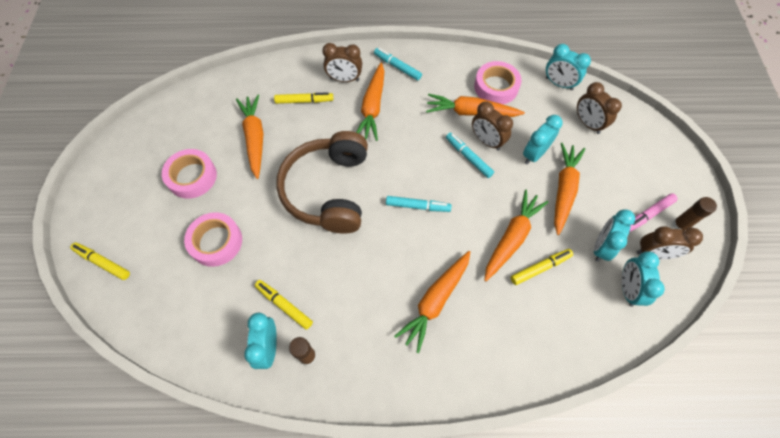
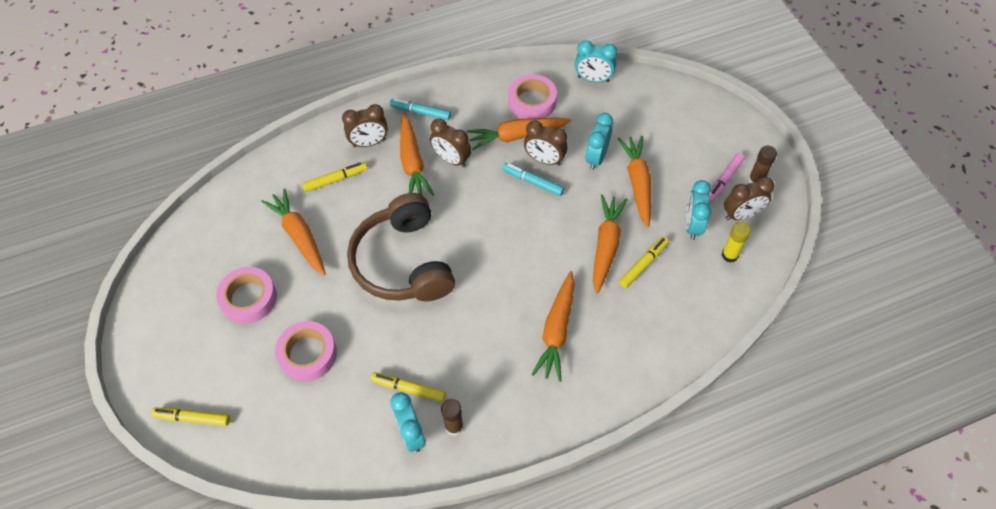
camera: 20 degrees left, 5 degrees down
turquoise marker [386,196,451,212] -> none
brown clock [577,82,622,134] -> brown clock moved to [430,118,471,168]
turquoise clock [622,251,665,307] -> yellow glue stick [722,222,751,262]

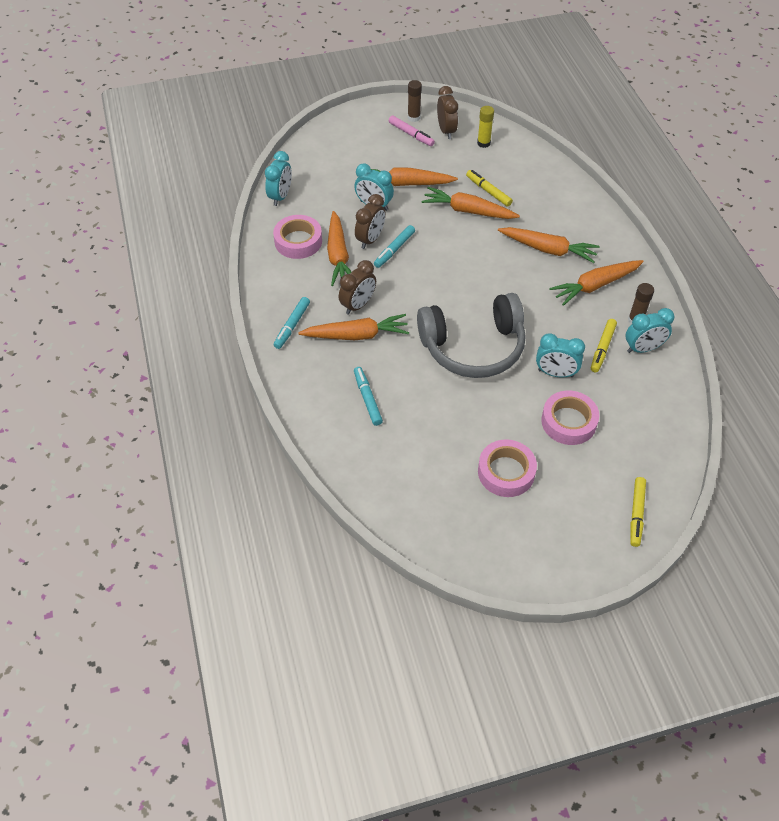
camera: 85 degrees left, 5 degrees down
orange carrot [261,188,326,275] -> orange carrot moved to [549,260,644,306]
yellow marker [302,162,368,192] -> turquoise marker [354,367,383,426]
brown clock [342,104,388,147] -> none
brown headphones [347,193,455,301] -> grey headphones [417,293,526,378]
turquoise clock [685,180,711,240] -> turquoise clock moved to [536,333,585,377]

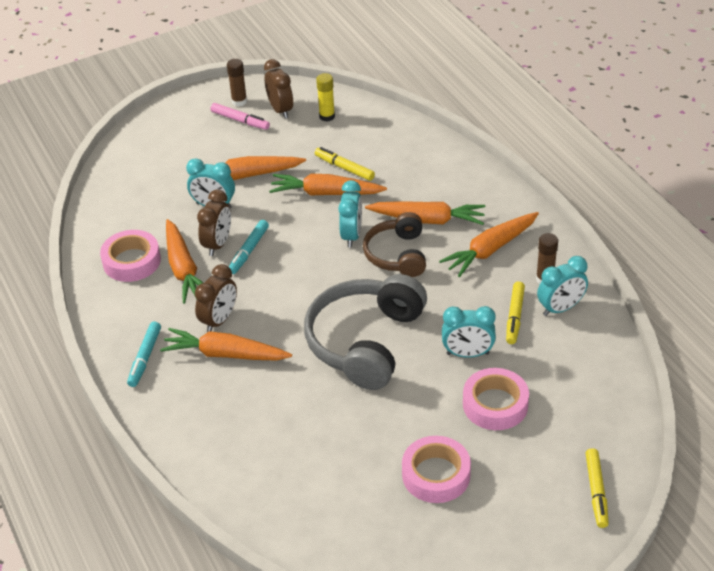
camera: 10 degrees left, 10 degrees down
turquoise clock [265,151,292,206] -> turquoise clock moved to [338,180,362,248]
orange carrot [298,314,409,340] -> orange carrot turned 150 degrees counterclockwise [160,328,292,361]
turquoise marker [354,367,383,426] -> none
grey headphones [417,293,526,378] -> grey headphones turned 135 degrees clockwise [304,274,427,390]
none -> brown headphones [363,212,426,277]

